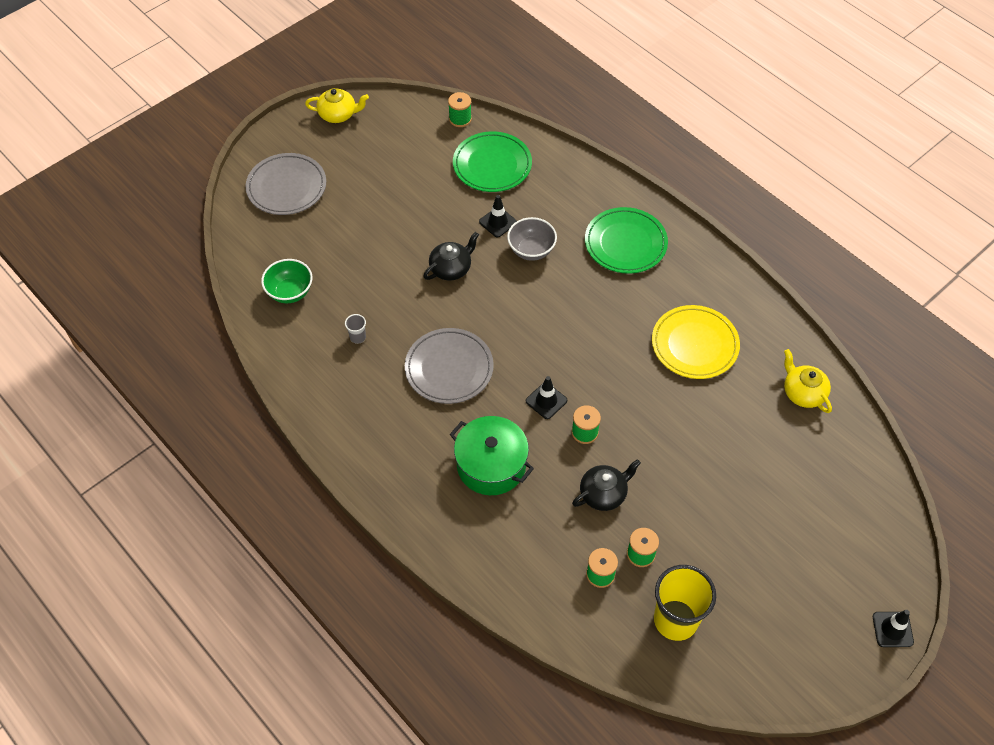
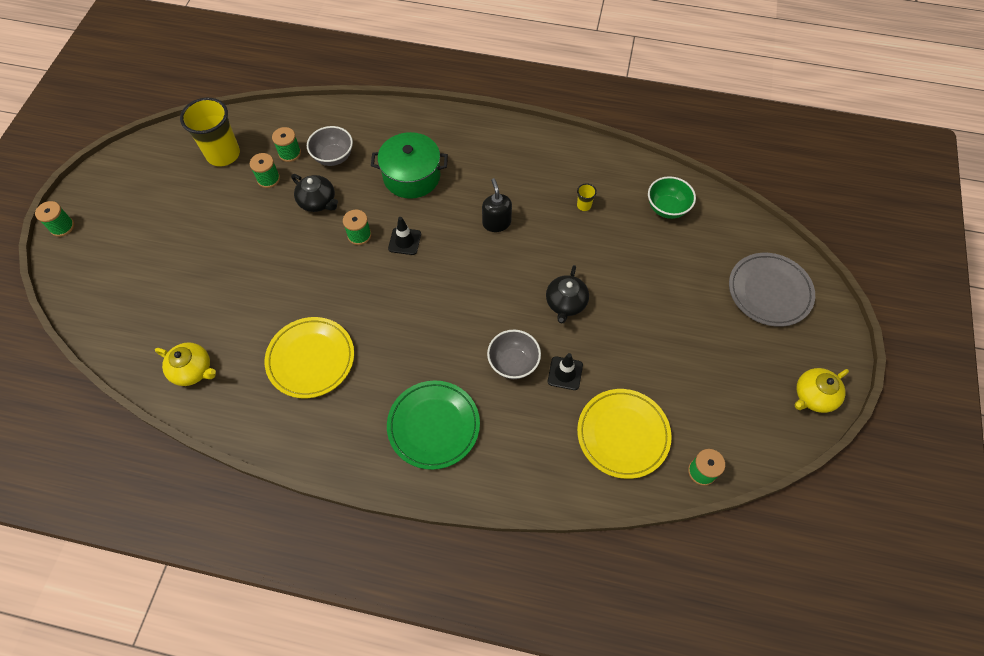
camera: 145 degrees right, 5 degrees up
grey cup [345,314,366,344] -> yellow cup [577,183,597,211]
grey plate [405,328,494,404] -> black soap dispenser [482,178,512,232]
green plate [453,131,532,192] -> yellow plate [577,389,672,479]
black teapot [572,459,641,511] -> black teapot turned 75 degrees counterclockwise [291,174,338,212]
black traffic cone [873,610,914,647] -> green spool [35,201,74,237]
none -> grey bowl [307,126,353,166]

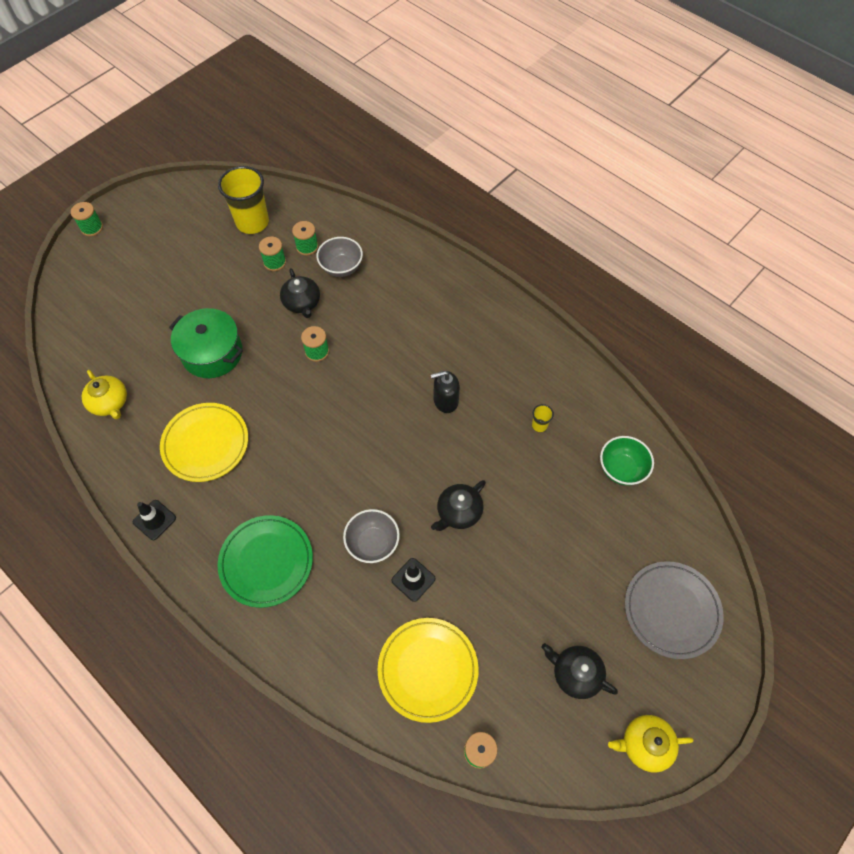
camera: 30 degrees right, 0 degrees up
green pot [371,132,448,199] -> green pot moved to [169,308,243,378]
black traffic cone [388,217,421,255] -> black traffic cone moved to [133,500,176,540]
black soap dispenser [482,178,512,232] -> black soap dispenser turned 120 degrees counterclockwise [431,371,460,413]
none -> black teapot [541,643,618,699]

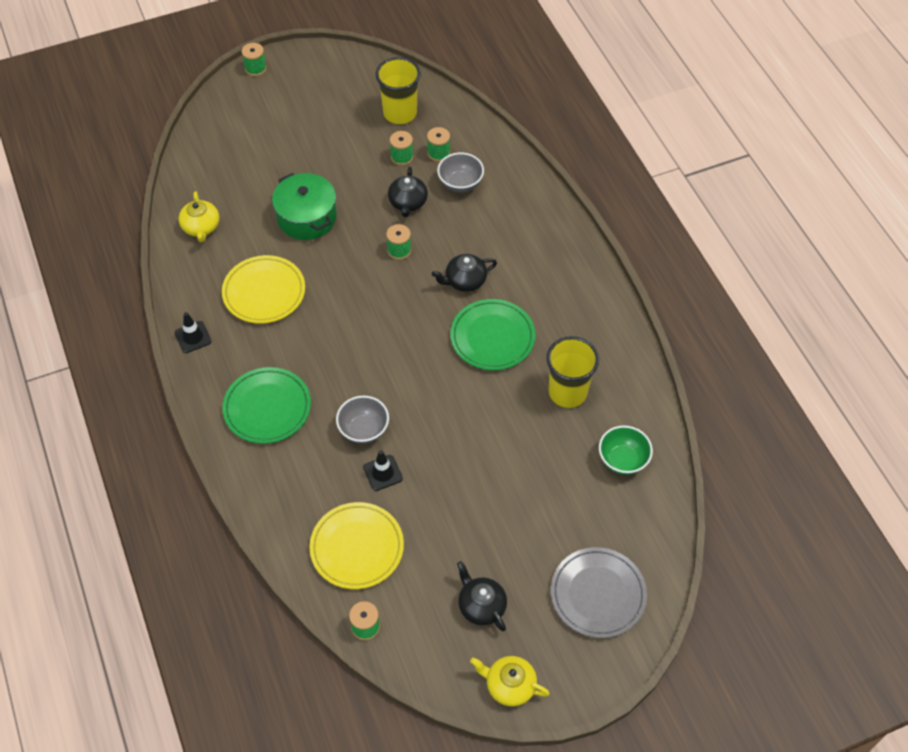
camera: 25 degrees right, 5 degrees down
black soap dispenser [431,371,460,413] -> green plate [450,299,535,370]
black teapot [431,480,486,531] -> black teapot moved to [432,254,497,292]
yellow cup [532,404,554,432] -> yellow cup [547,336,599,408], size x2.42

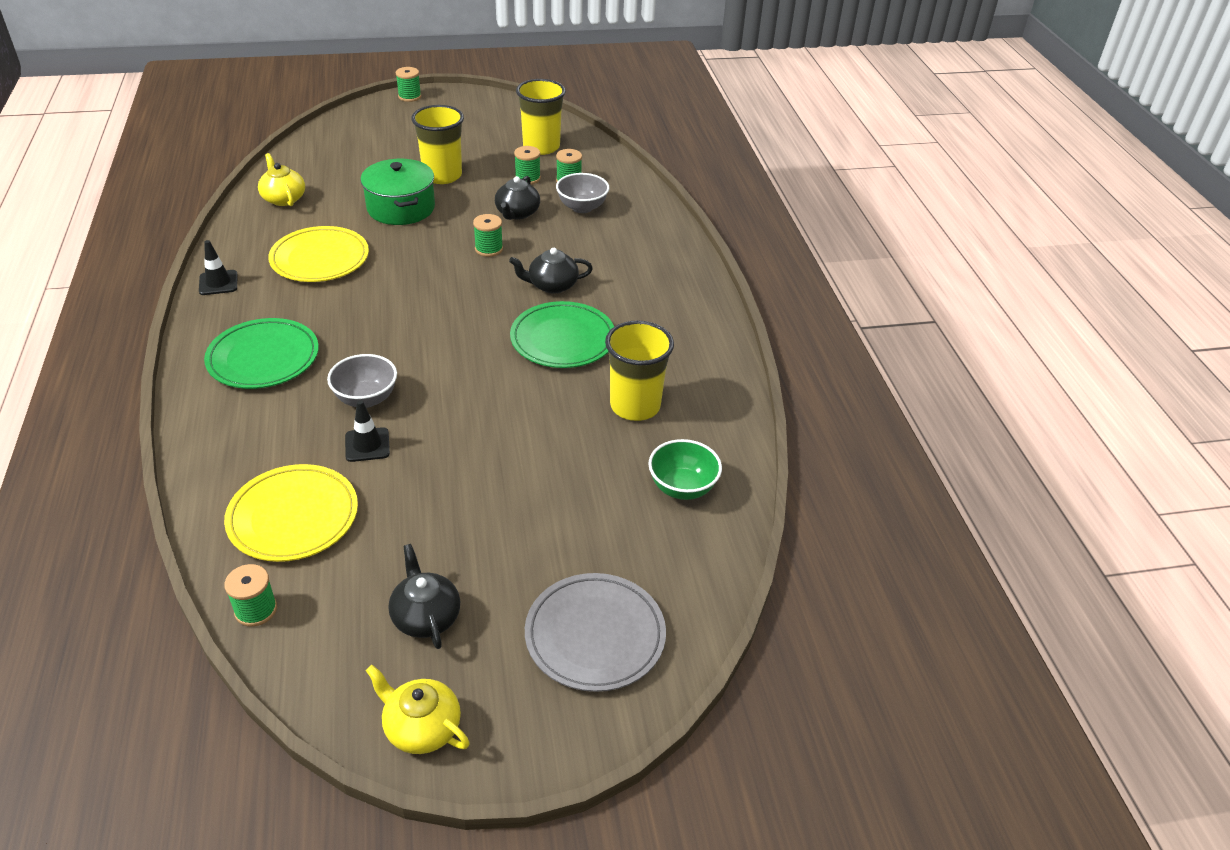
camera: 10 degrees right, 15 degrees down
yellow teapot [179,191,219,242] -> yellow teapot turned 150 degrees clockwise [258,153,305,206]
none -> yellow cup [411,105,464,184]

